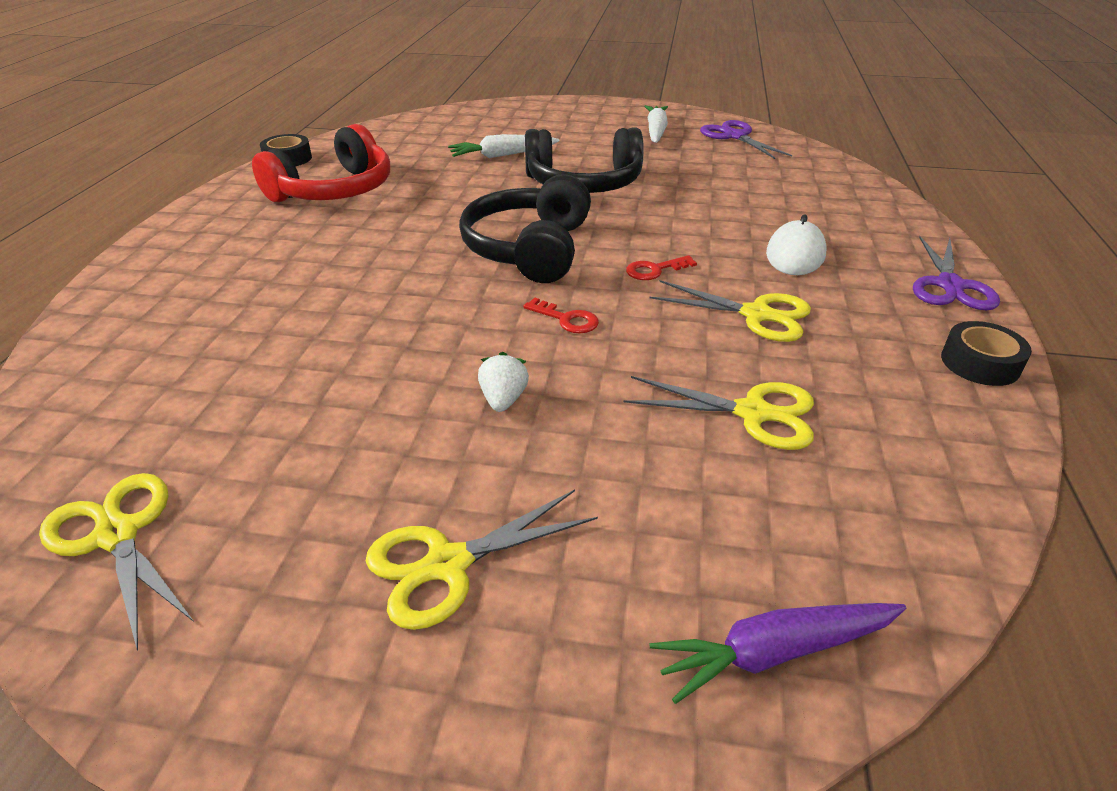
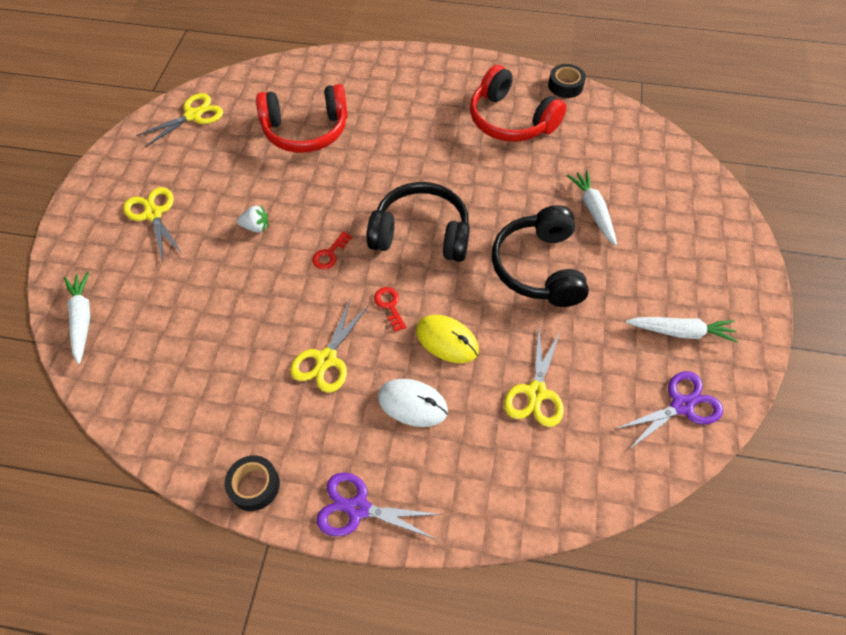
camera: 90 degrees right, 20 degrees up
yellow scissors [624,376,814,450] -> yellow scissors moved to [504,328,564,427]
purple carrot [650,603,906,704] -> white carrot [64,272,90,364]
none -> red headphones [256,84,348,153]
none -> yellow mouse [416,315,479,363]

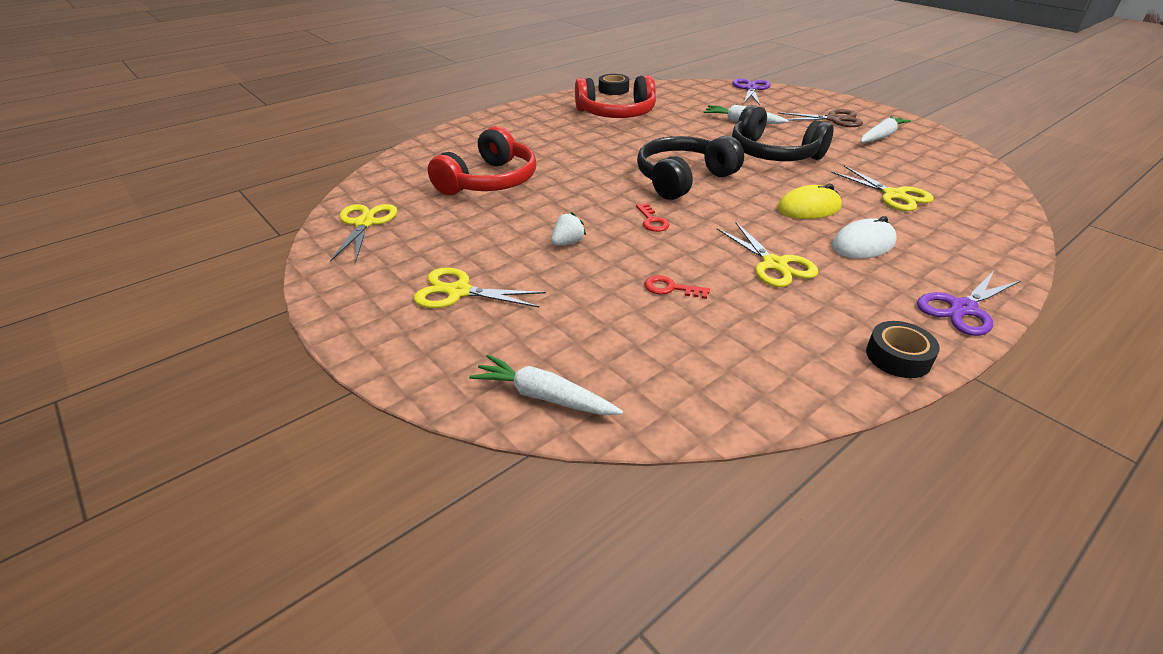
camera: 50 degrees left, 20 degrees down
red key [374,287,407,332] -> red key moved to [645,275,710,299]
purple scissors [614,371,723,448] -> purple scissors moved to [732,78,771,105]
none -> brown scissors [778,109,863,127]

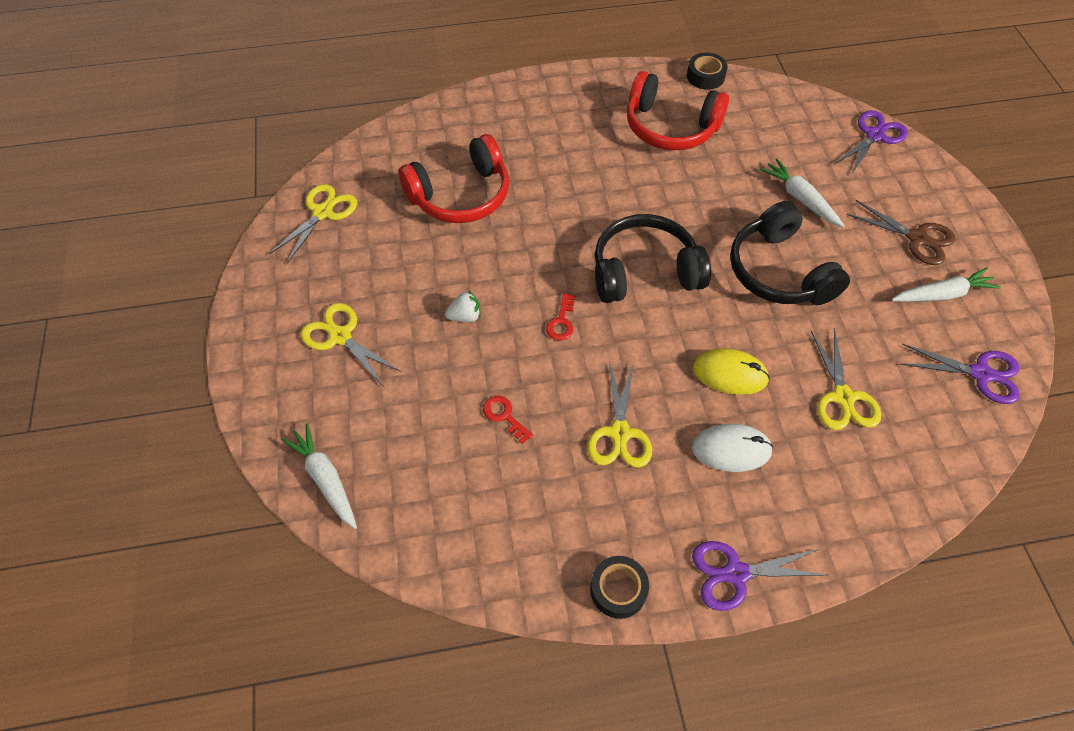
camera: 30 degrees right, 20 degrees up
none -> purple scissors [901,343,1020,404]

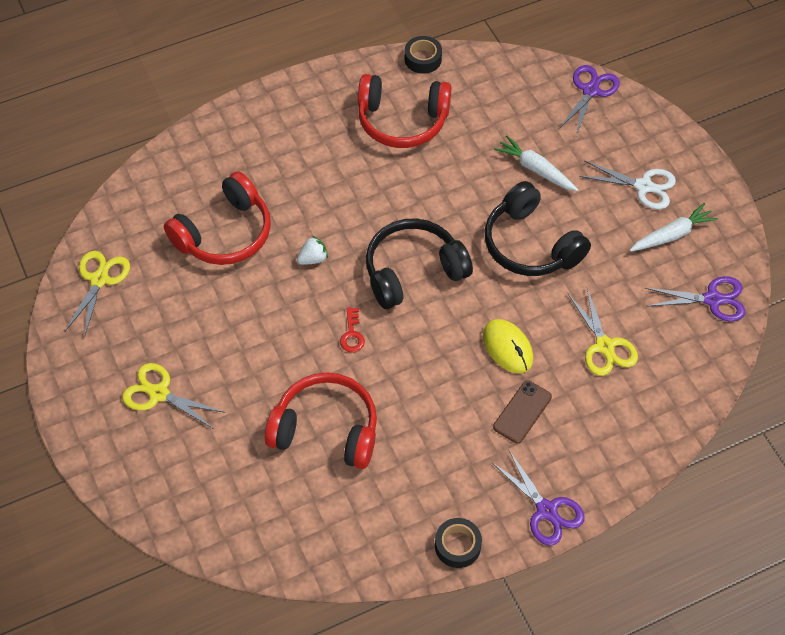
camera: 15 degrees left, 0 degrees up
white carrot [281,423,357,529] -> none
white strawberry [445,290,481,322] -> white strawberry moved to [297,236,328,265]
red key [483,396,533,444] -> red headphones [265,372,377,469]
yellow scissors [588,362,652,467] -> none
white mouse [692,424,773,472] -> brown phone [493,380,552,443]
purple scissors [692,541,828,611] -> purple scissors turned 105 degrees counterclockwise [491,450,585,546]
yellow mouse [693,349,770,395] -> yellow mouse turned 60 degrees clockwise [483,319,533,373]
brown scissors [847,200,955,265] -> white scissors [579,161,676,209]

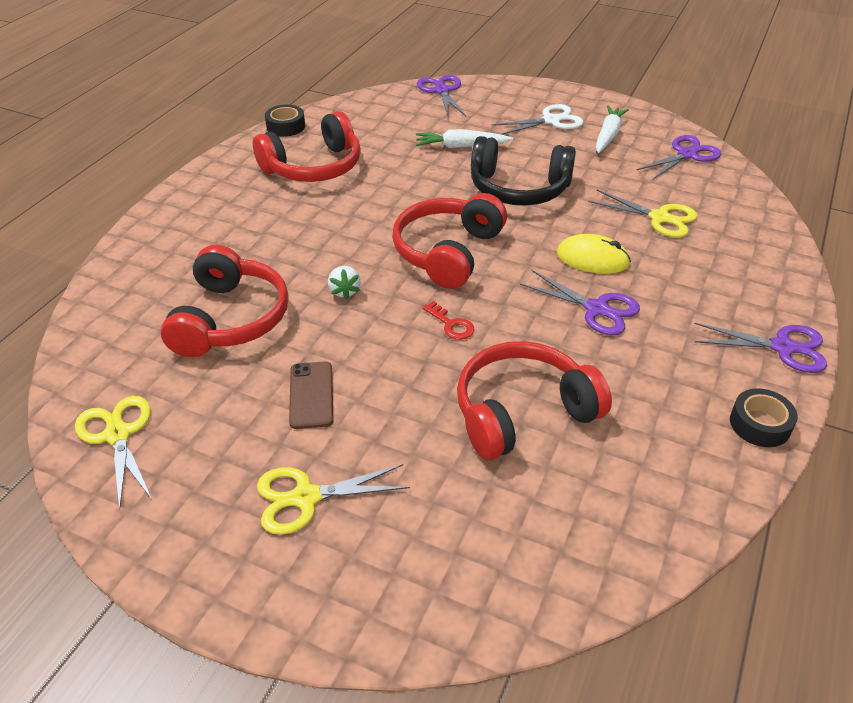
camera: 40 degrees left, 15 degrees down
white strawberry [297,236,328,265] -> white strawberry turned 150 degrees clockwise [328,266,361,300]
black headphones [366,218,473,309] -> red headphones [392,193,507,289]
brown phone [493,380,552,443] -> brown phone moved to [289,361,334,429]
none -> purple scissors [519,270,640,335]

